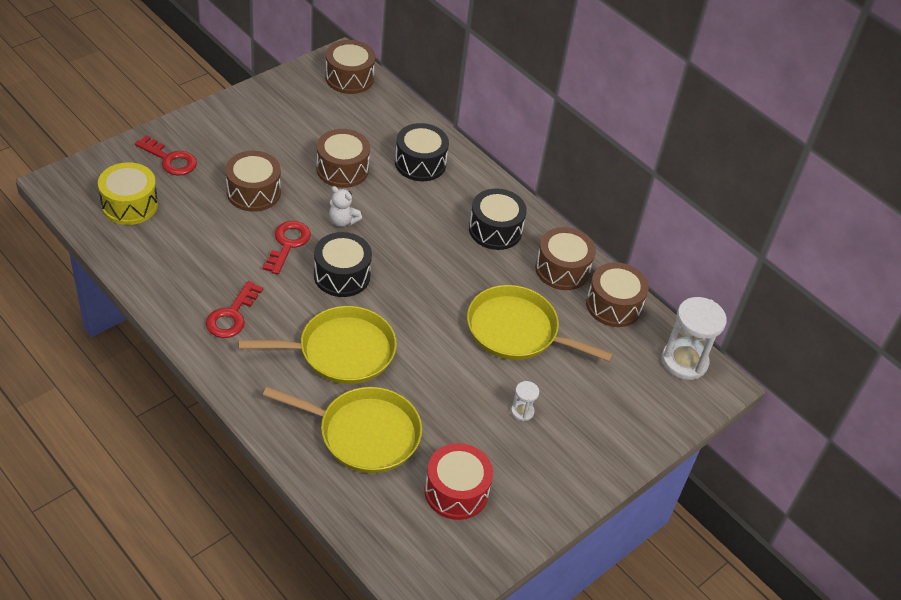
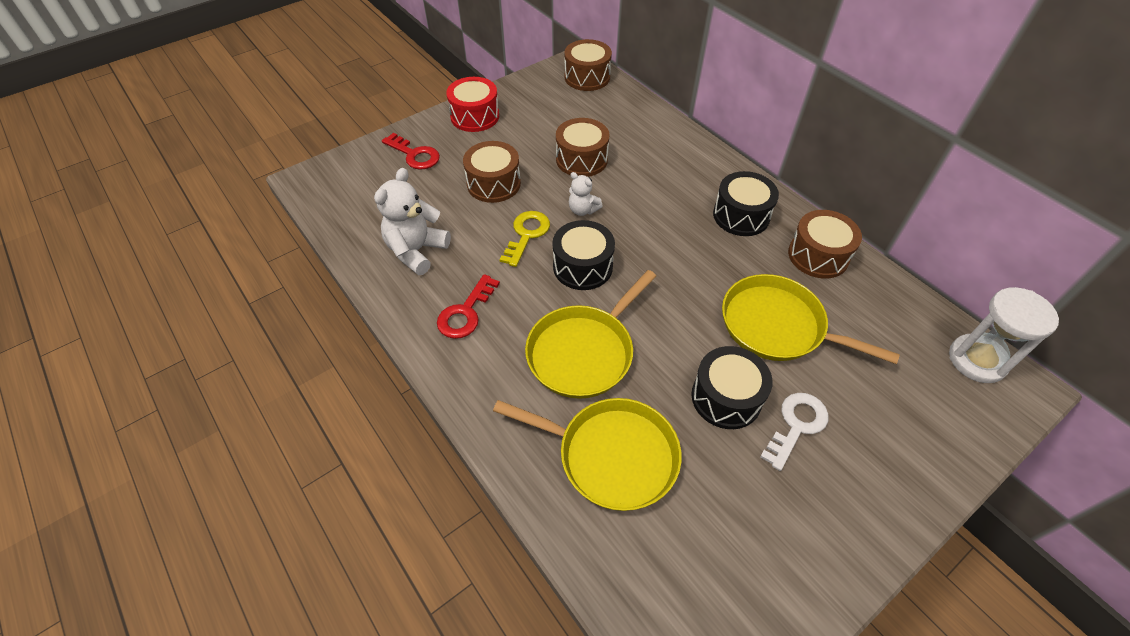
camera: 10 degrees right, 5 degrees up
yellow drum [98,162,158,225] -> none
yellow pan [239,306,397,384] -> yellow pan turned 135 degrees clockwise [525,270,656,399]
red key [262,221,311,275] -> yellow key [499,211,550,267]
black drum [395,123,449,181] -> black drum moved to [691,346,773,429]
red drum [425,443,493,520] -> red drum moved to [446,77,499,132]
white hourglass [511,381,539,421] -> white key [760,393,828,471]
brown drum [586,262,649,327] -> none
none -> white teddy bear [374,168,451,275]

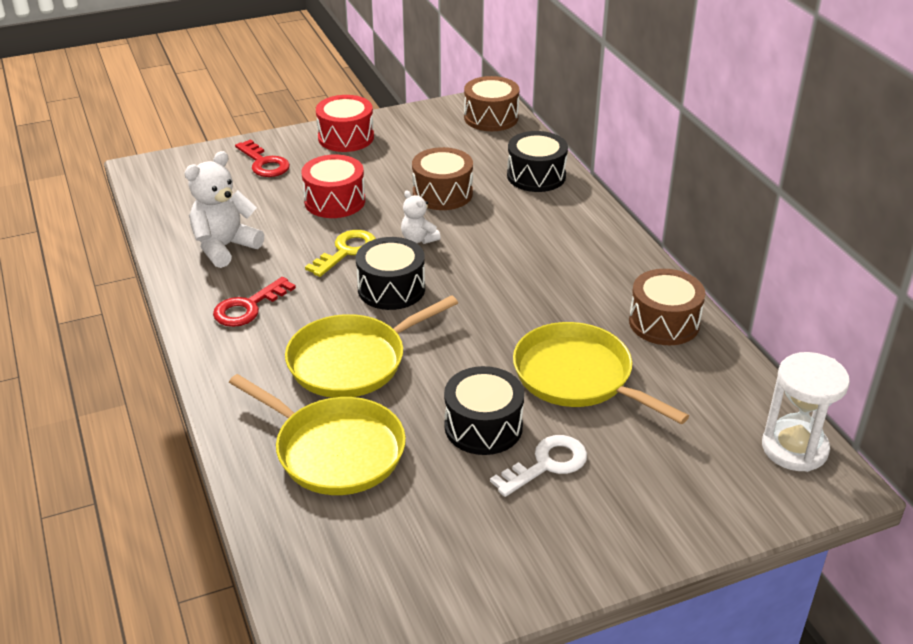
camera: 15 degrees right, 15 degrees down
brown drum [463,141,521,203] -> red drum [301,155,365,218]
black drum [713,171,779,236] -> black drum moved to [507,131,568,192]

